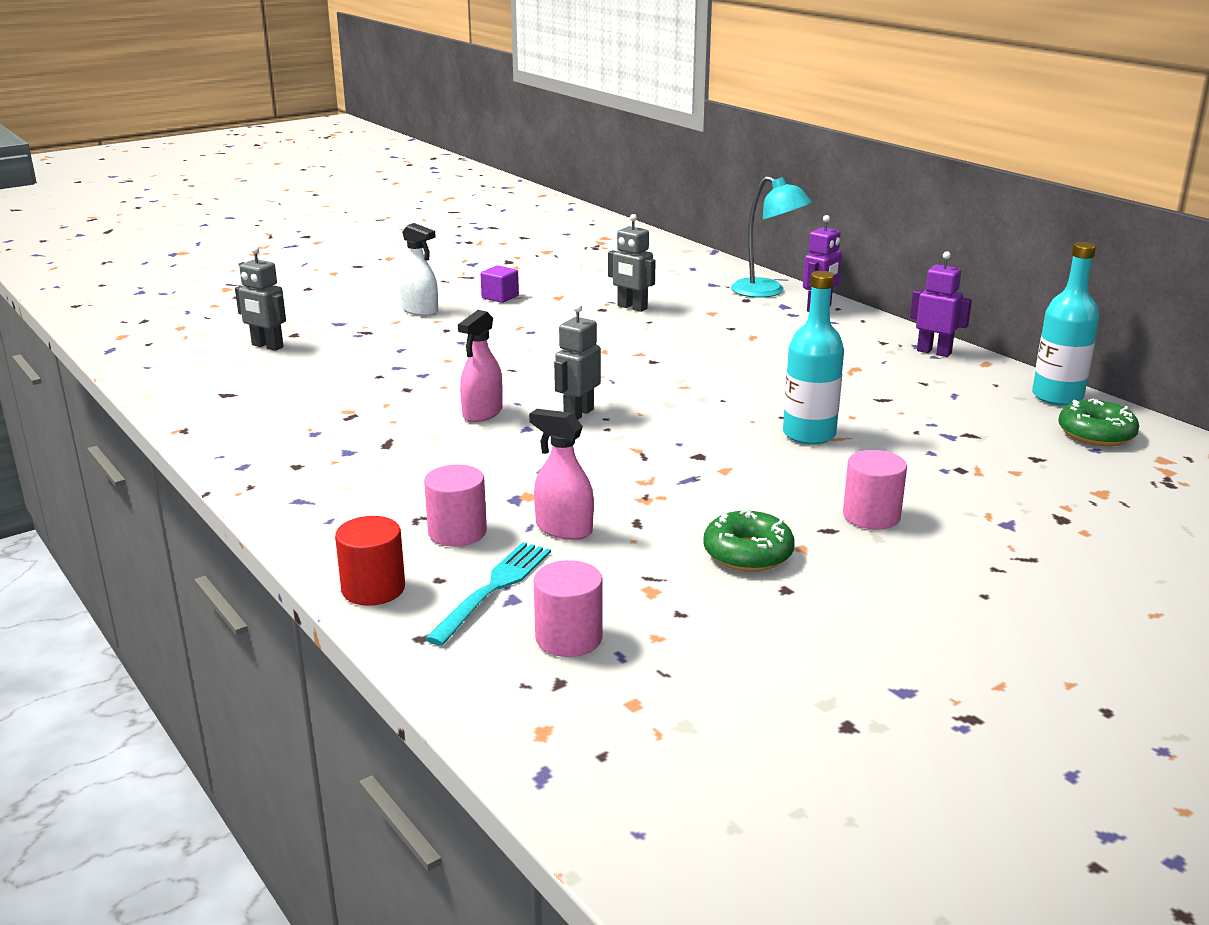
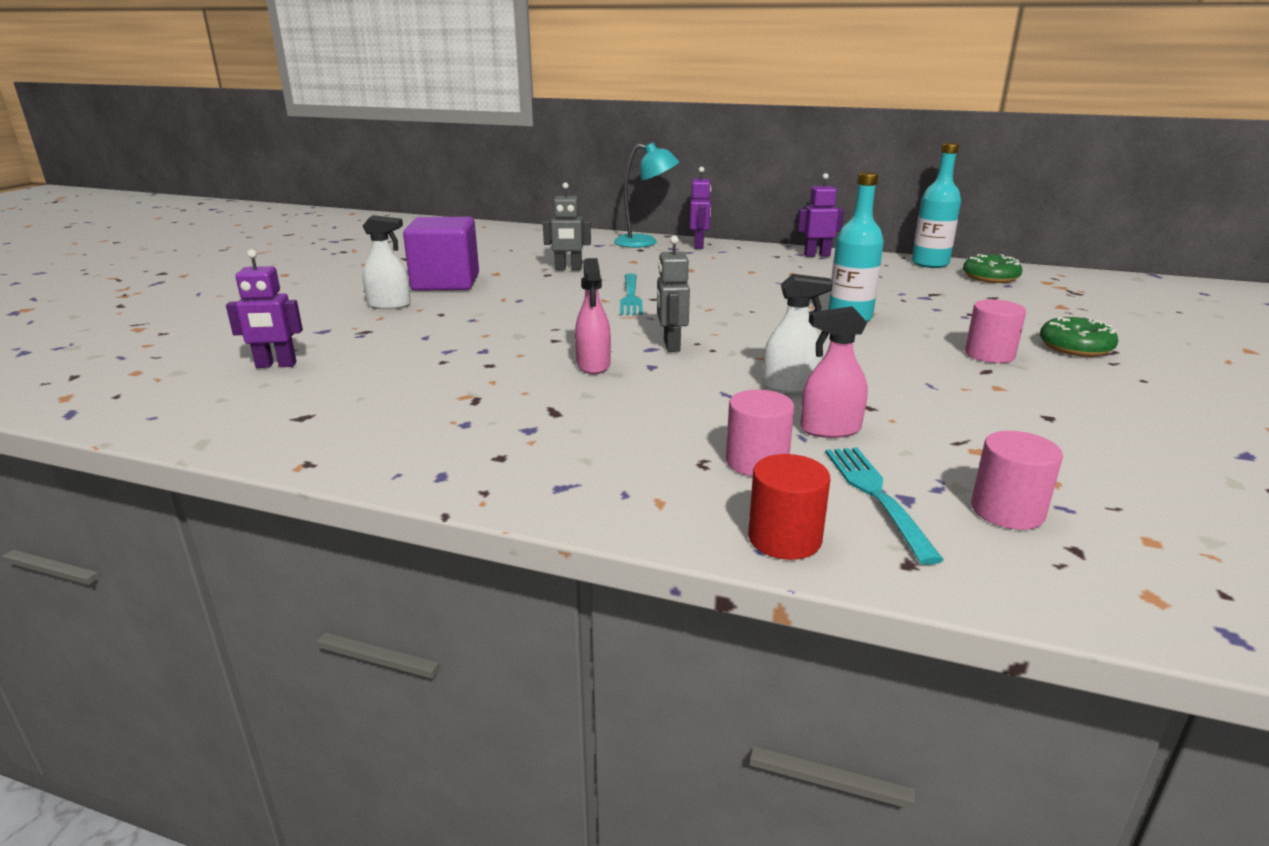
camera: 35 degrees left, 0 degrees up
grey robot [235,246,286,351] -> purple robot [226,249,303,368]
purple cube [481,265,519,303] -> purple cube [403,217,479,291], size x2.25
green donut [703,510,795,572] -> green donut moved to [1040,316,1118,357]
none -> turquoise fork [620,274,643,315]
none -> white spray bottle [763,274,833,393]

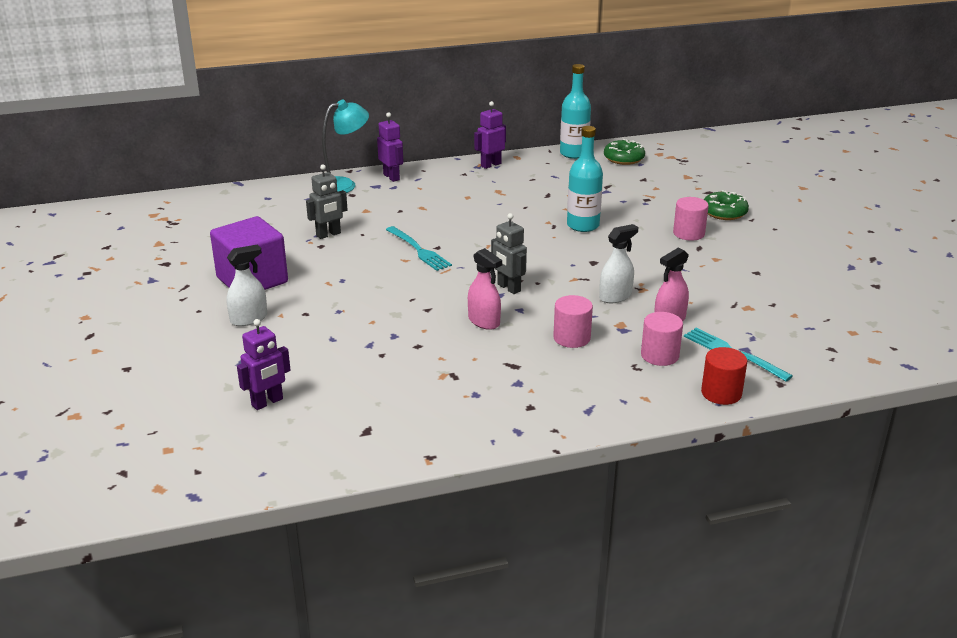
camera: 35 degrees left, 5 degrees up
pink cylinder [971,431,1063,530] -> pink cylinder moved to [553,295,593,348]

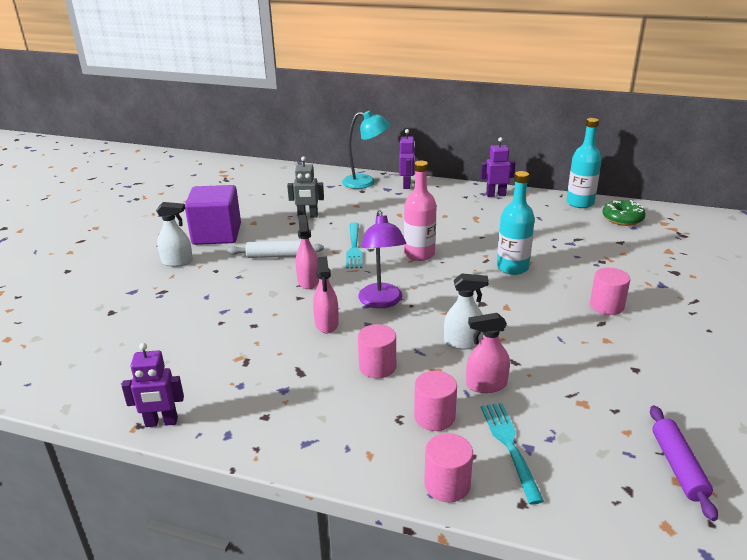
camera: 35 degrees right, 0 degrees up
purple robot [237,319,291,410] -> purple robot moved to [121,343,184,427]
grey robot [491,213,527,294] -> purple lamp [358,210,406,308]
red cylinder [701,347,747,405] -> pink cylinder [424,433,473,502]
green donut [704,190,749,220] -> none
none -> white rolling pin [227,240,324,258]
none -> pink spray bottle [296,215,319,289]
none -> pink bottle [404,161,437,261]
none -> purple rolling pin [650,405,718,521]

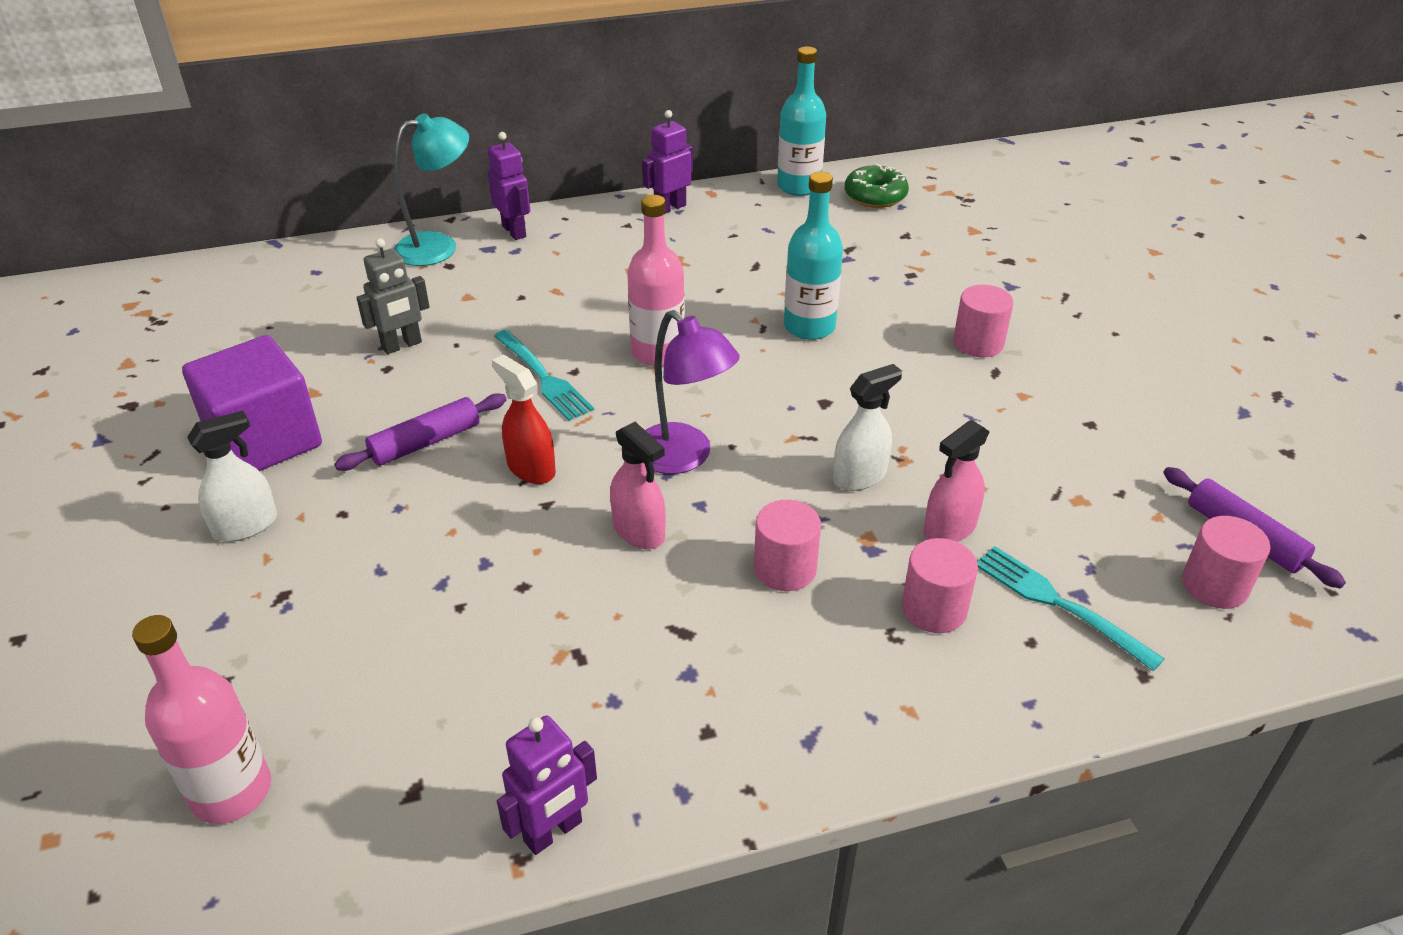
camera: 35 degrees left, 10 degrees up
white rolling pin [227,240,324,258] -> purple rolling pin [334,393,507,471]
pink spray bottle [296,215,319,289] -> red spray bottle [492,355,556,484]
pink cylinder [424,433,473,502] -> pink cylinder moved to [1182,516,1270,609]
none -> pink bottle [132,615,271,824]

